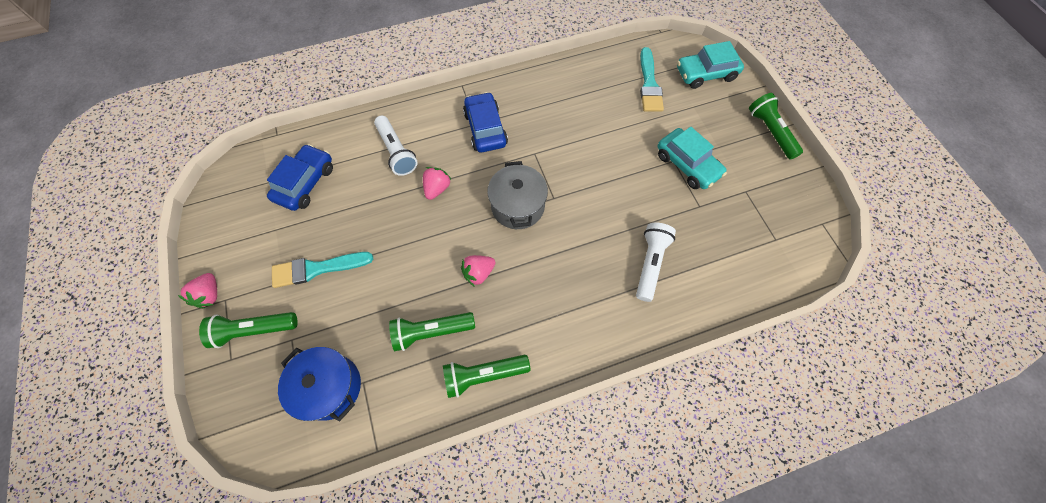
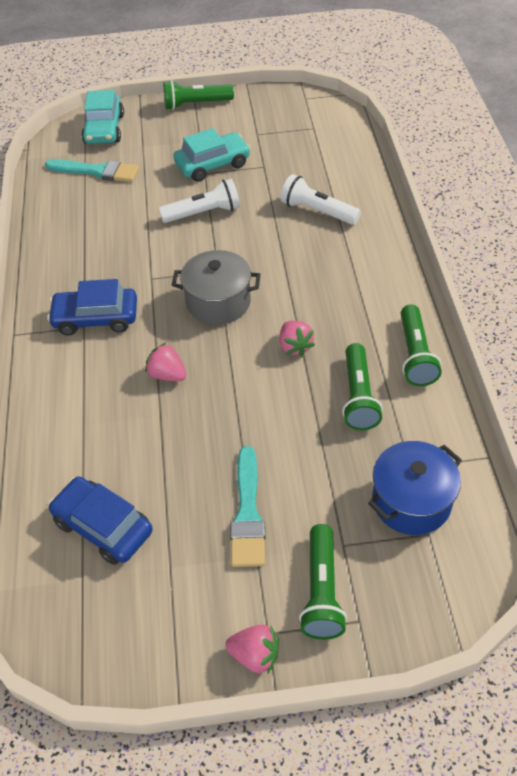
camera: 75 degrees left, 15 degrees down
white flashlight [374,116,418,176] -> white flashlight moved to [159,178,240,223]

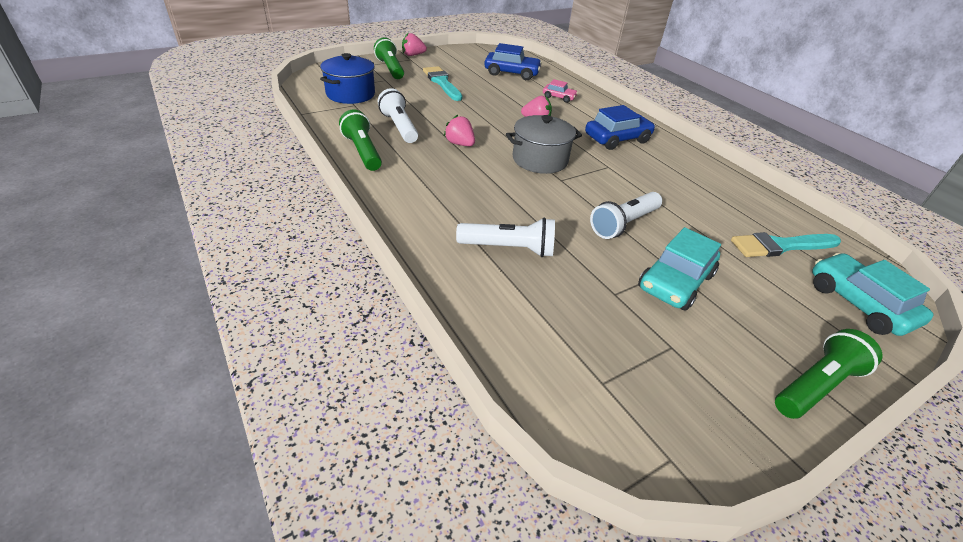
camera: 150 degrees right, 10 degrees down
green flashlight [342,343,383,430] -> white flashlight [378,88,418,143]
none -> pink car [543,79,578,103]

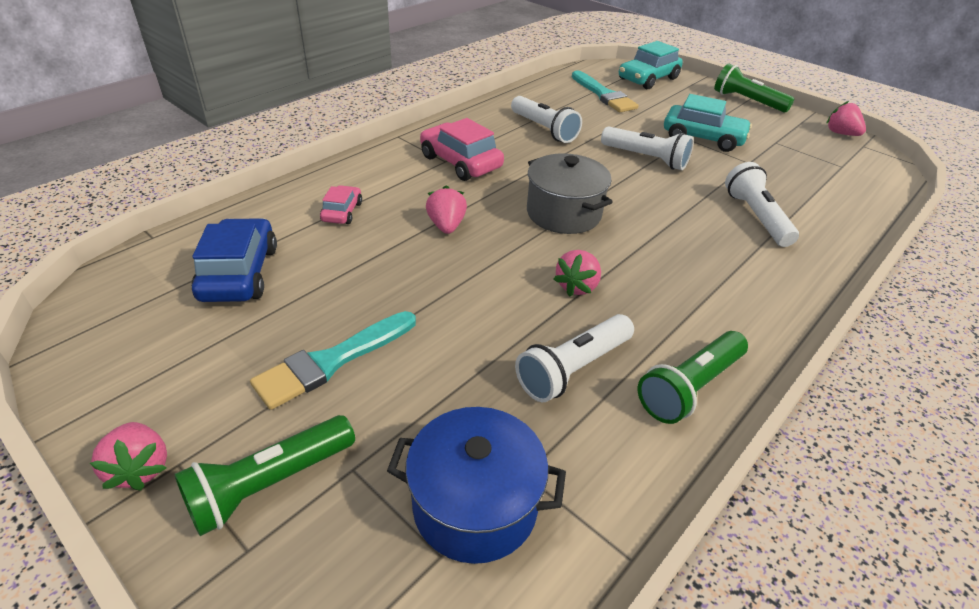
camera: 105 degrees left, 0 degrees up
blue car [585,105,655,150] -> pink car [420,118,504,181]
none -> white flashlight [511,96,582,143]
none -> pink strawberry [826,101,866,136]

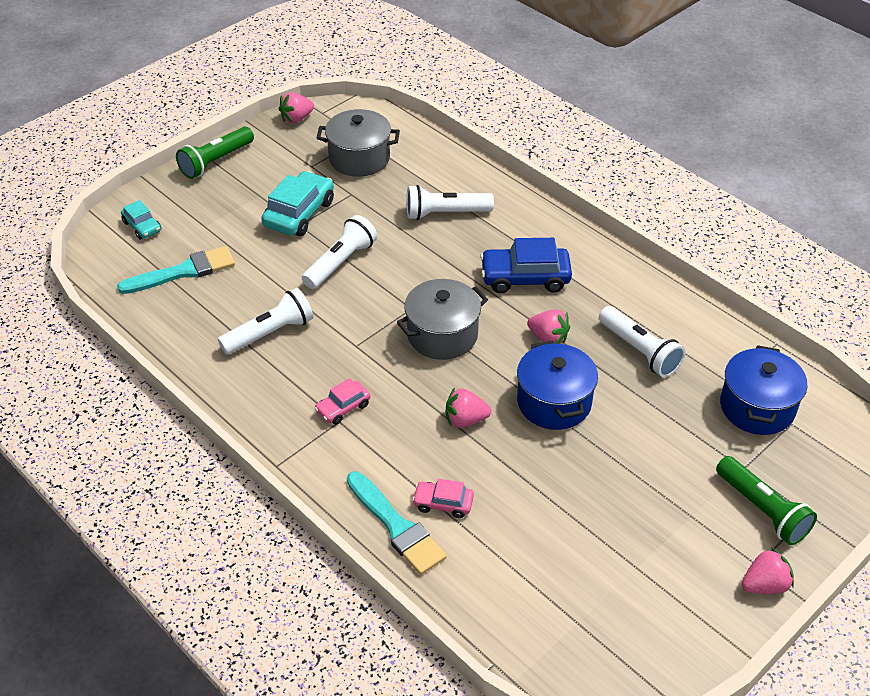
camera: 85 degrees left, 5 degrees up
blue car [192,218,277,302] -> blue car moved to [480,238,572,293]
turquoise brush [250,311,416,410] -> turquoise brush moved to [347,471,447,575]
pink car [420,118,504,181] -> pink car [314,378,370,425], size x0.56
turquoise car [619,41,683,89] -> turquoise car [121,200,161,239], size x0.56
green flashlight [638,331,748,424] -> none
none -> grey pot [317,109,400,177]
none -> blue pot [517,341,598,430]

